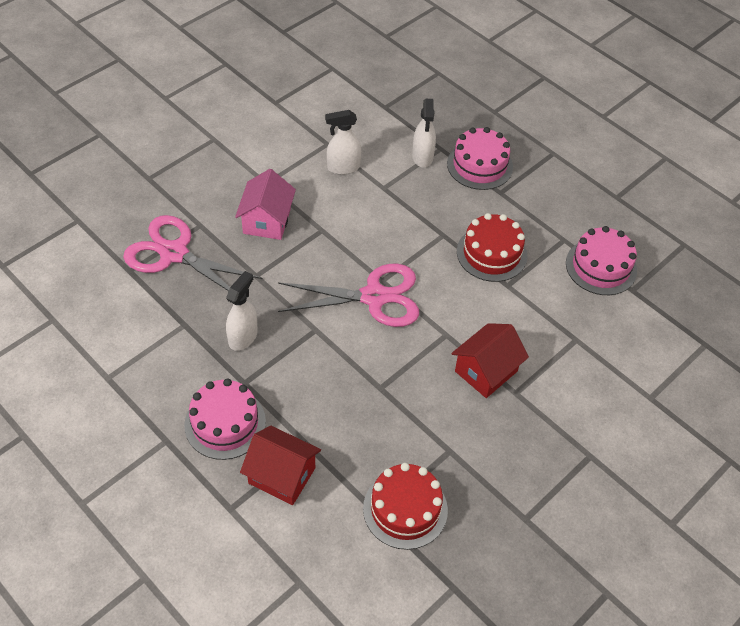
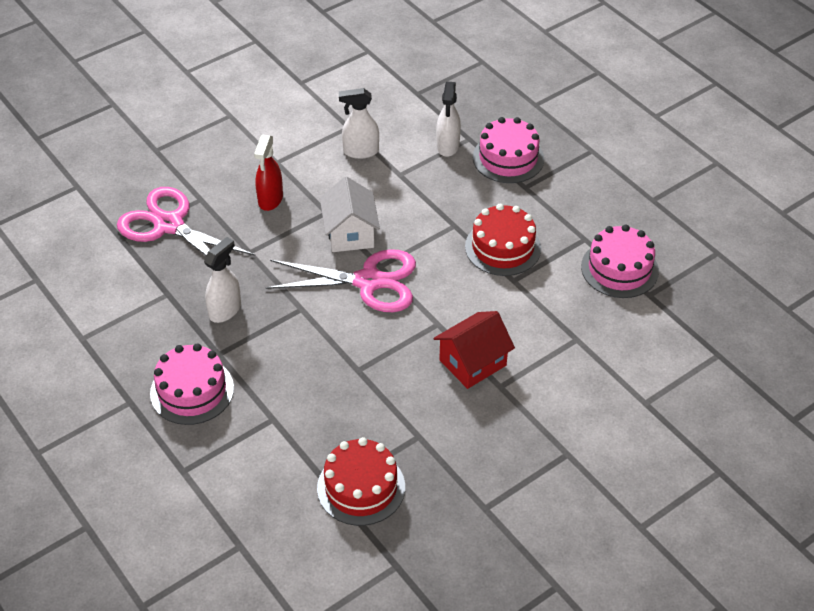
camera: 10 degrees right, 5 degrees down
pink house [235,169,296,240] -> red spray bottle [254,134,283,211]
red house [240,426,321,505] -> none
none -> white house [320,176,380,252]

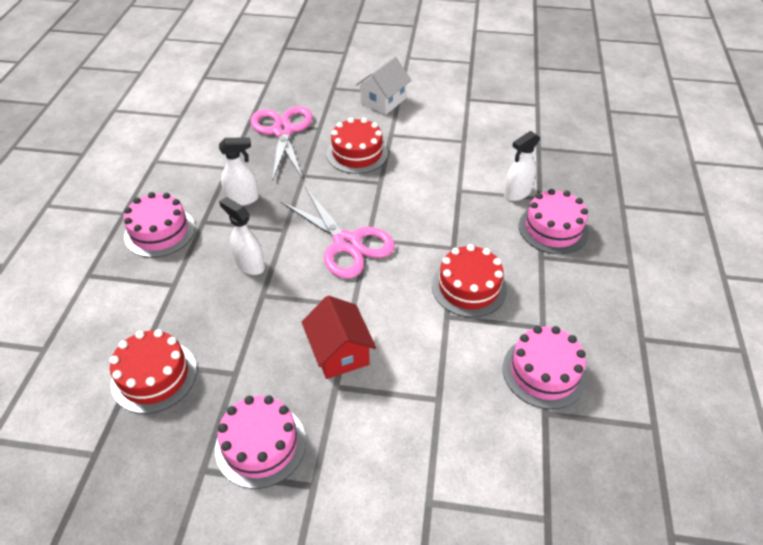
camera: 45 degrees right, 0 degrees up
red spray bottle [254,134,283,211] -> red cake [327,118,388,174]
white house [320,176,380,252] -> white house moved to [355,56,411,115]
white spray bottle [339,88,379,159] -> white spray bottle moved to [219,197,265,275]
red house [434,311,515,389] -> red house turned 60 degrees clockwise [302,296,376,379]
none -> pink cake [215,395,306,489]

